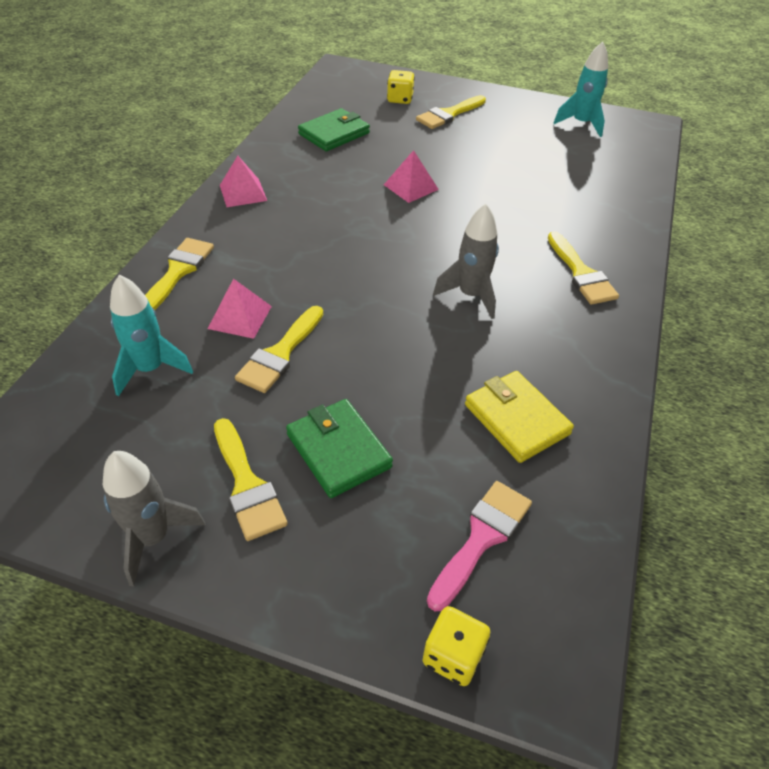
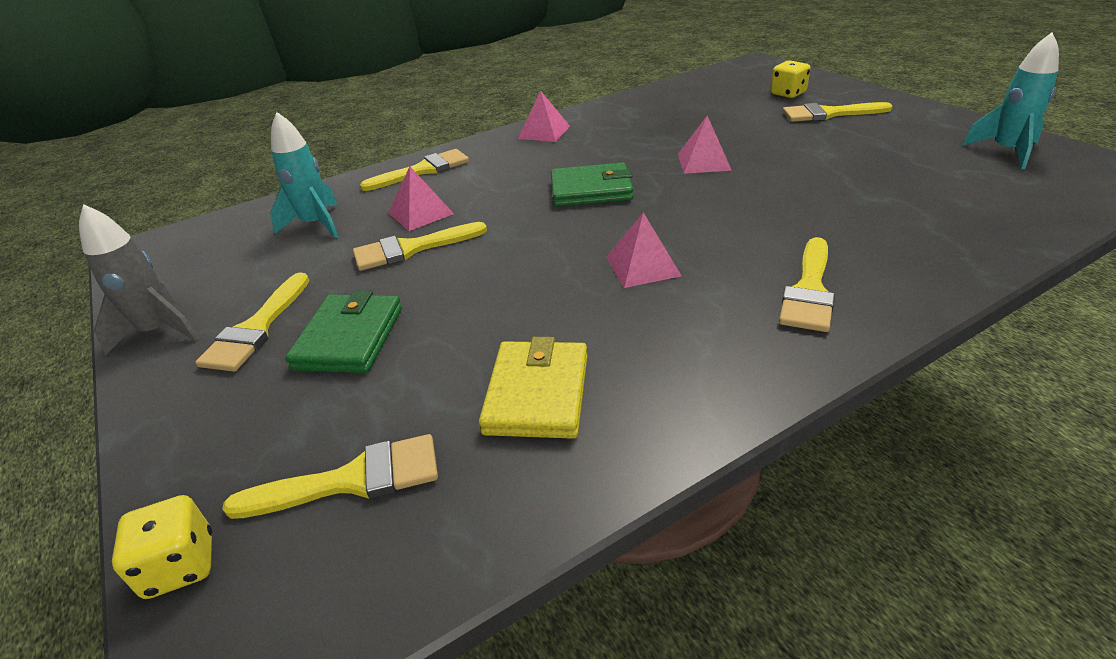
camera: 45 degrees right, 10 degrees down
green wallet [298,108,370,151] -> green wallet moved to [551,162,633,207]
pink brush [427,481,532,611] -> yellow brush [222,434,438,519]
grey rocket [433,204,499,319] -> pink pyramid [606,212,682,288]

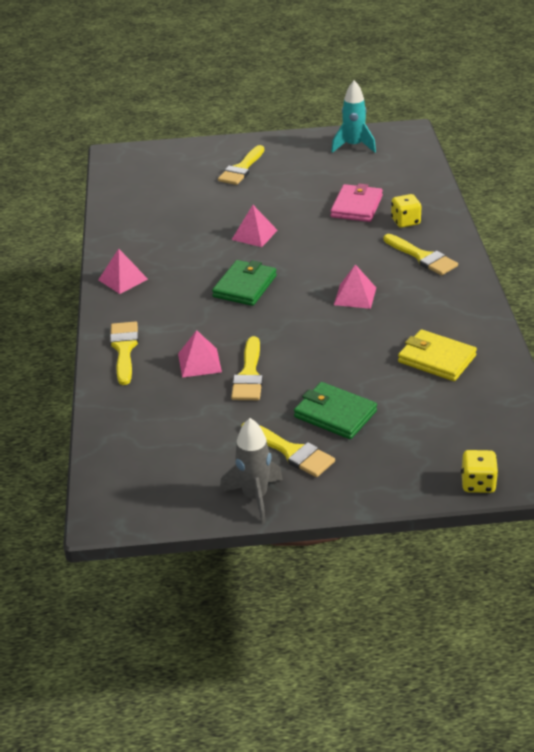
camera: 65 degrees left, 0 degrees up
yellow brush [222,434,438,519] -> none
turquoise rocket [270,112,339,238] -> none
yellow dice [770,60,811,98] -> yellow dice moved to [391,194,421,228]
none -> pink wallet [331,184,383,222]

